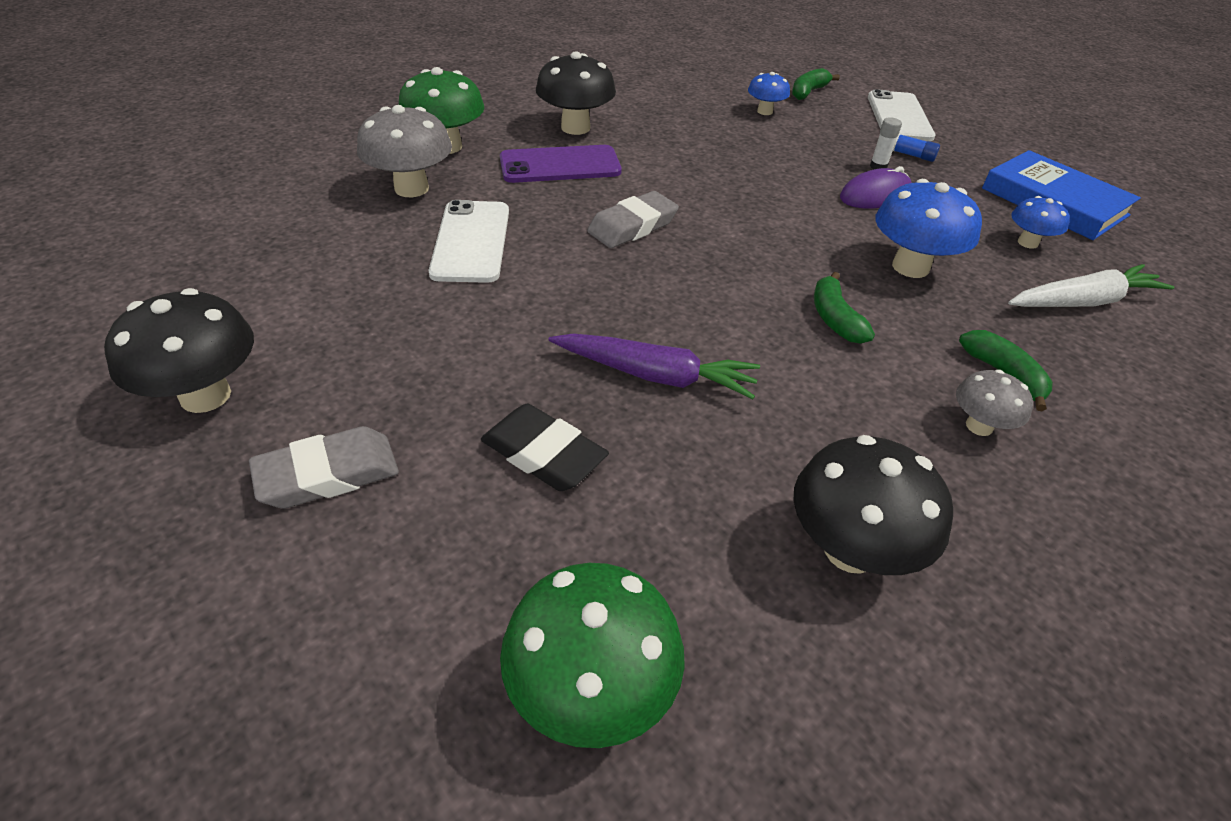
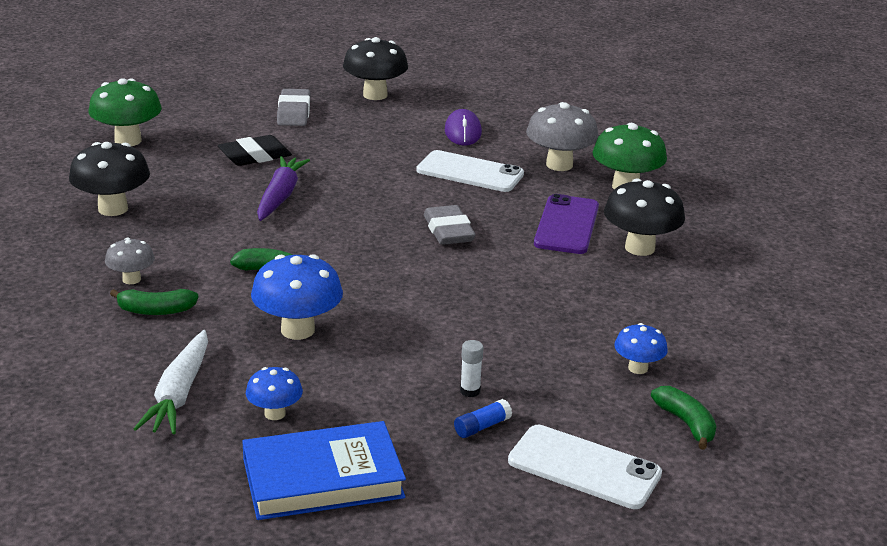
camera: 115 degrees right, 15 degrees down
purple carrot [549,333,760,399] -> purple carrot turned 150 degrees clockwise [257,156,310,221]
purple mouse [840,166,912,209] -> purple mouse moved to [445,109,482,146]

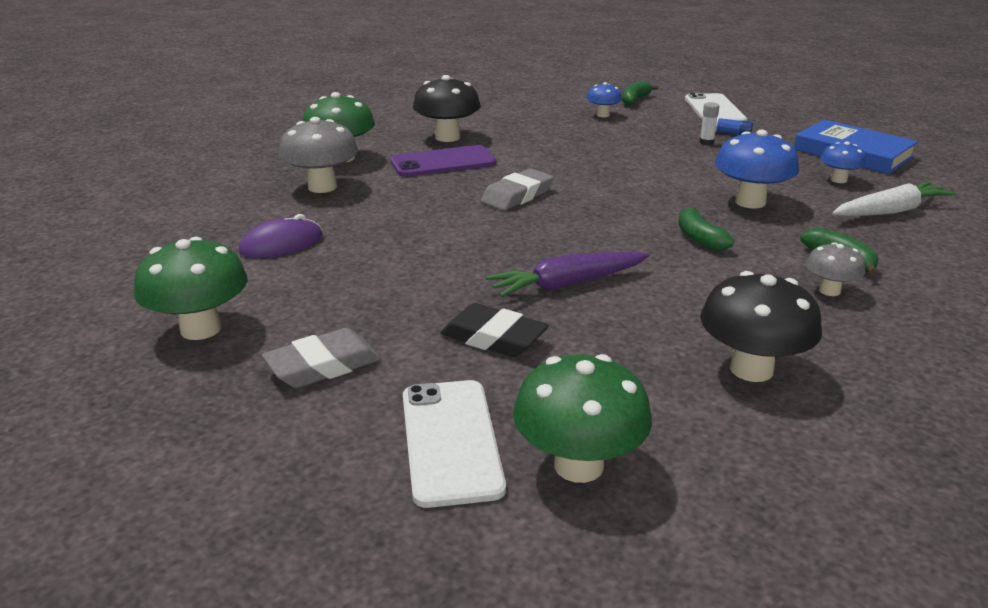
camera: 120 degrees left, 0 degrees up
black mushroom [343,37,408,100] -> green mushroom [134,237,248,340]
white phone [416,150,524,192] -> white phone moved to [403,380,506,508]

